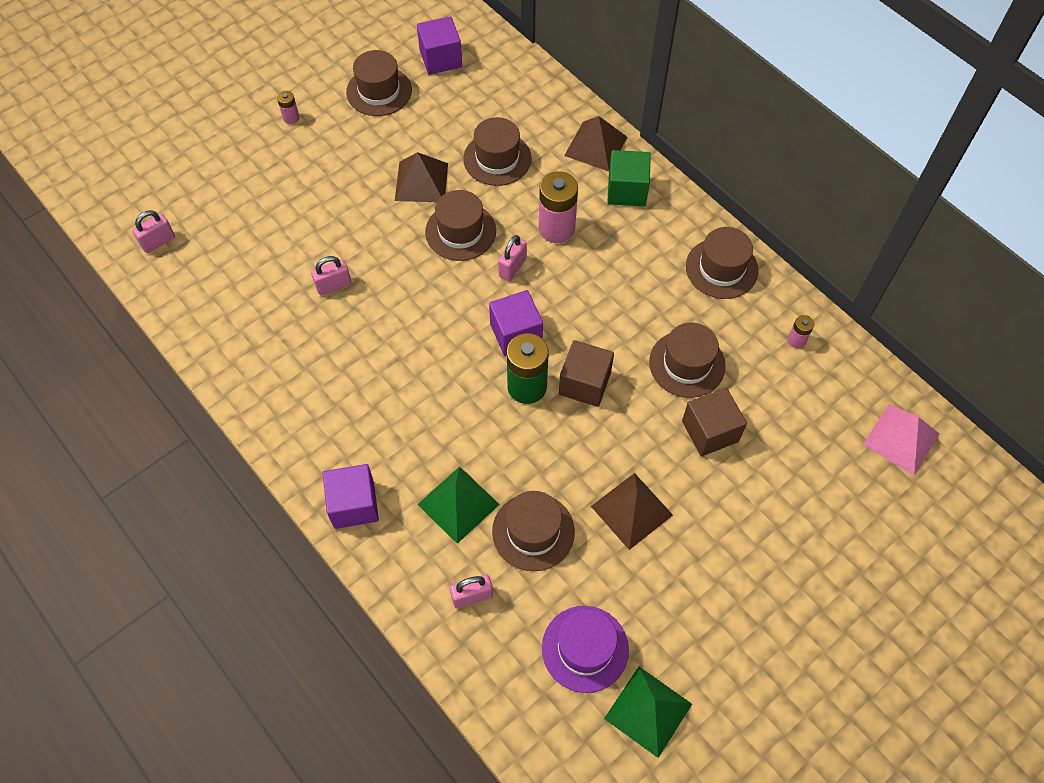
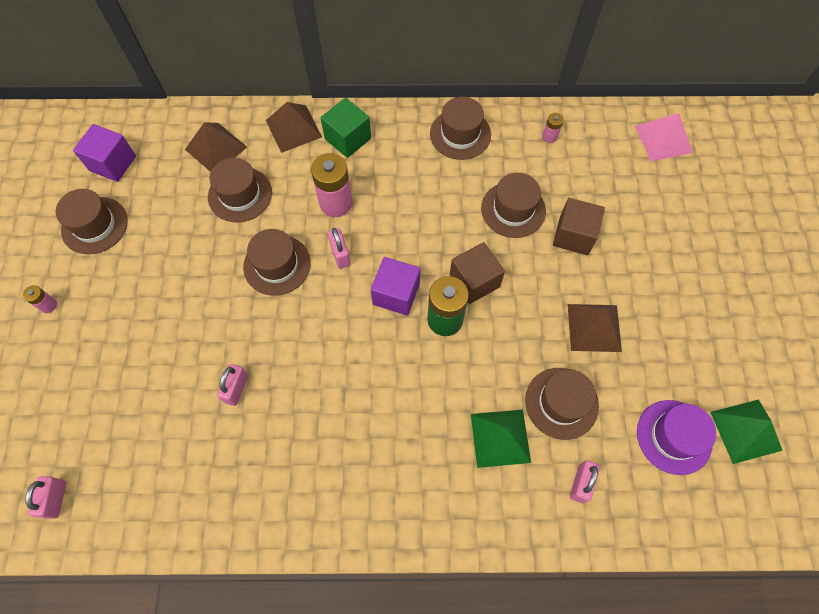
camera: 50 degrees left, 5 degrees up
purple cube [323,464,379,529] -> none
brown pyramid [395,152,448,202] -> brown pyramid moved to [185,122,247,172]

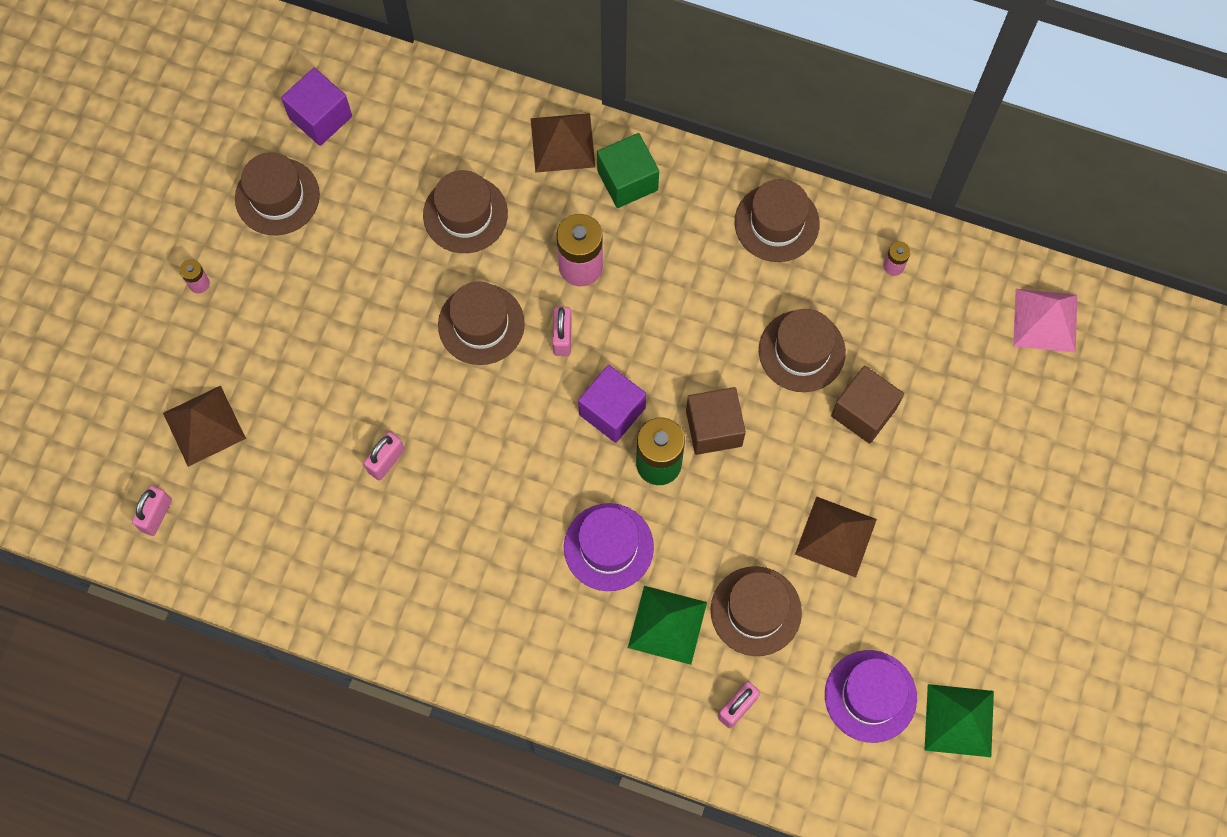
camera: 20 degrees right, 5 degrees up
brown pyramid [185,122,247,172] -> brown pyramid moved to [163,386,246,467]
none -> purple hat [564,503,654,591]

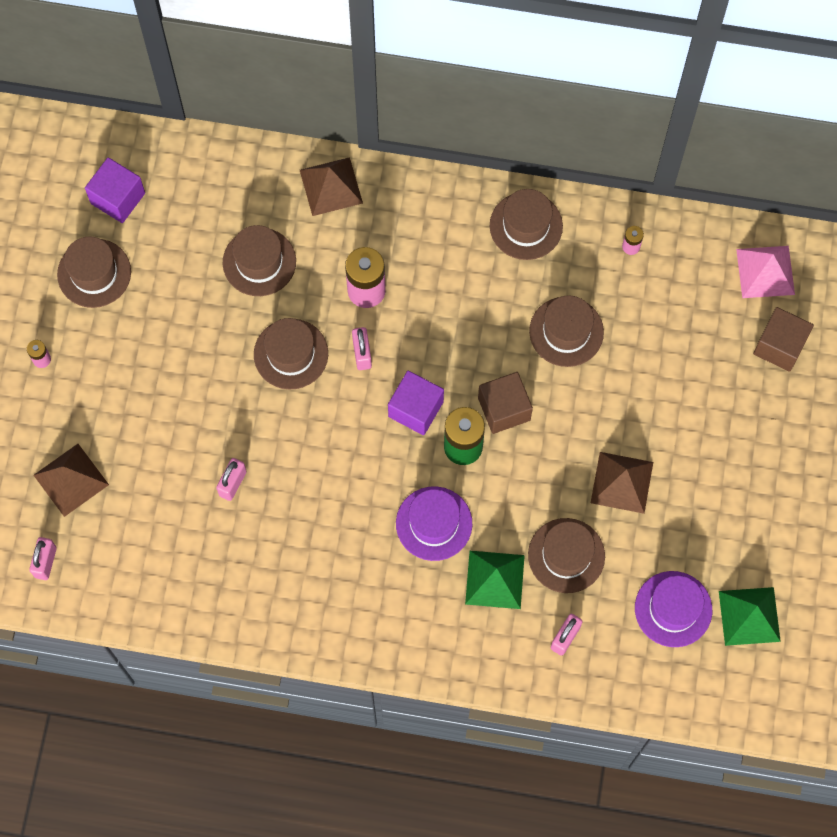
camera: 10 degrees left, 0 degrees up
green cube [597,133,659,208] -> none
brown cube [831,366,904,444] -> brown cube moved to [753,307,814,372]

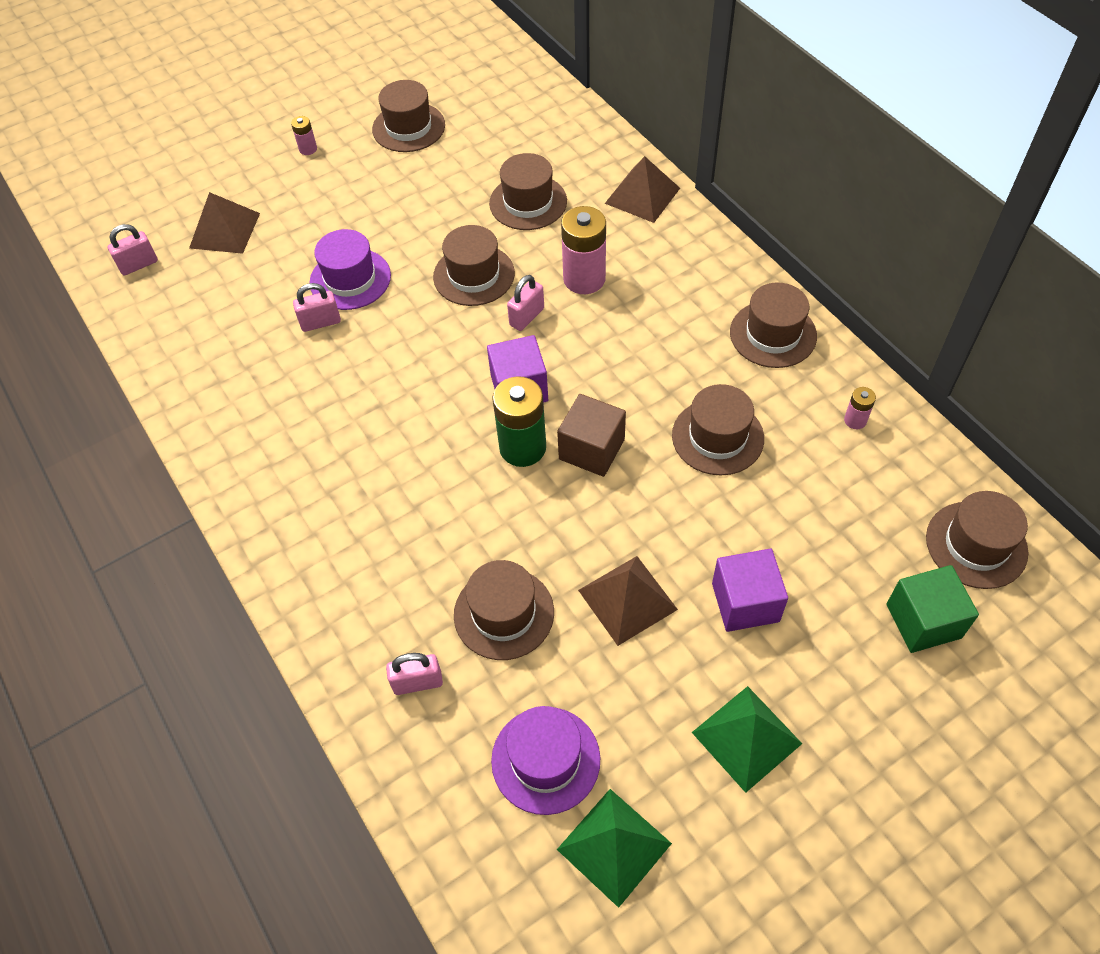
camera: 50 degrees right, 15 degrees down
purple cube [85,157,145,223] -> purple cube moved to [712,549,788,632]
purple hat [396,486,472,561] -> purple hat moved to [309,229,391,310]
green pyramid [465,551,525,609] -> green pyramid moved to [692,686,802,793]
pink pyramid [736,246,795,298] -> brown hat [926,491,1028,589]
brown cube [753,307,814,372] -> green cube [886,565,979,653]

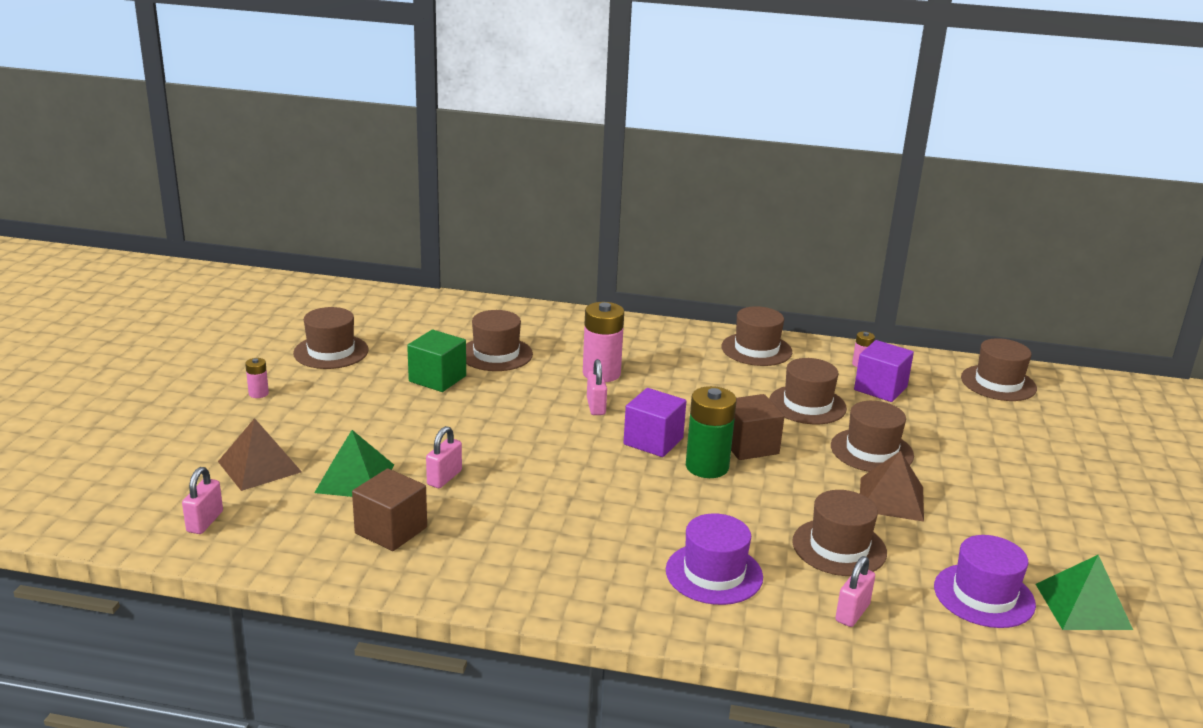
camera: 50 degrees left, 30 degrees down
purple hat [309,229,391,310] -> purple hat moved to [666,513,763,605]
brown hat [433,225,515,306] -> brown hat moved to [831,401,914,472]
brown pyramid [605,156,680,223] -> none
green pyramid [692,686,802,793] -> green pyramid moved to [314,430,394,497]
purple cube [712,549,788,632] -> purple cube moved to [854,340,914,402]
green cube [886,565,979,653] -> green cube moved to [407,330,466,392]
none -> brown cube [352,468,427,551]

